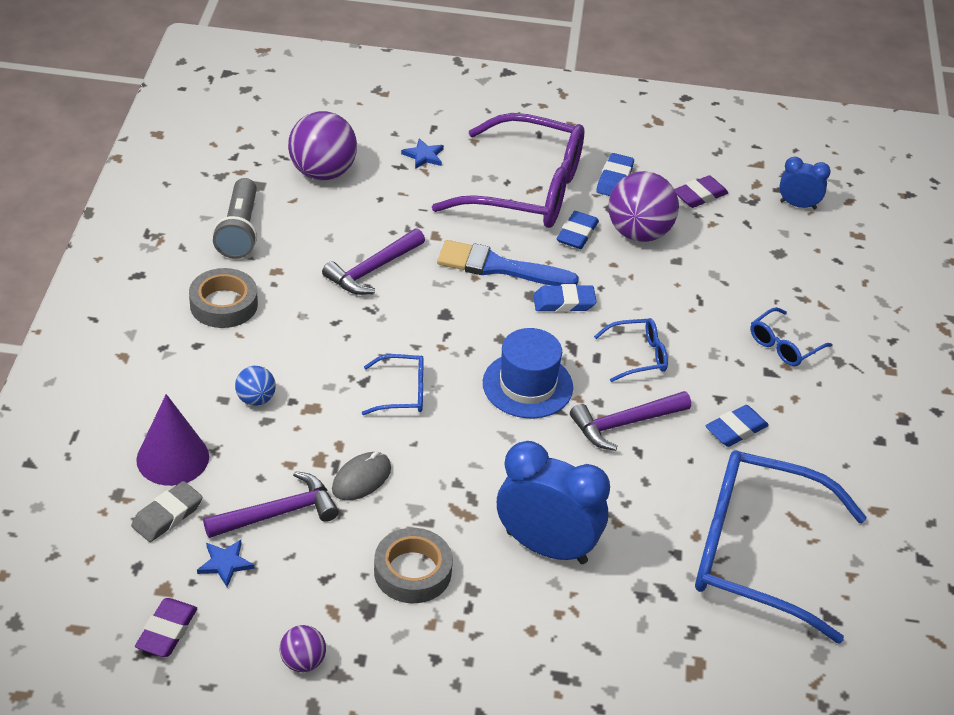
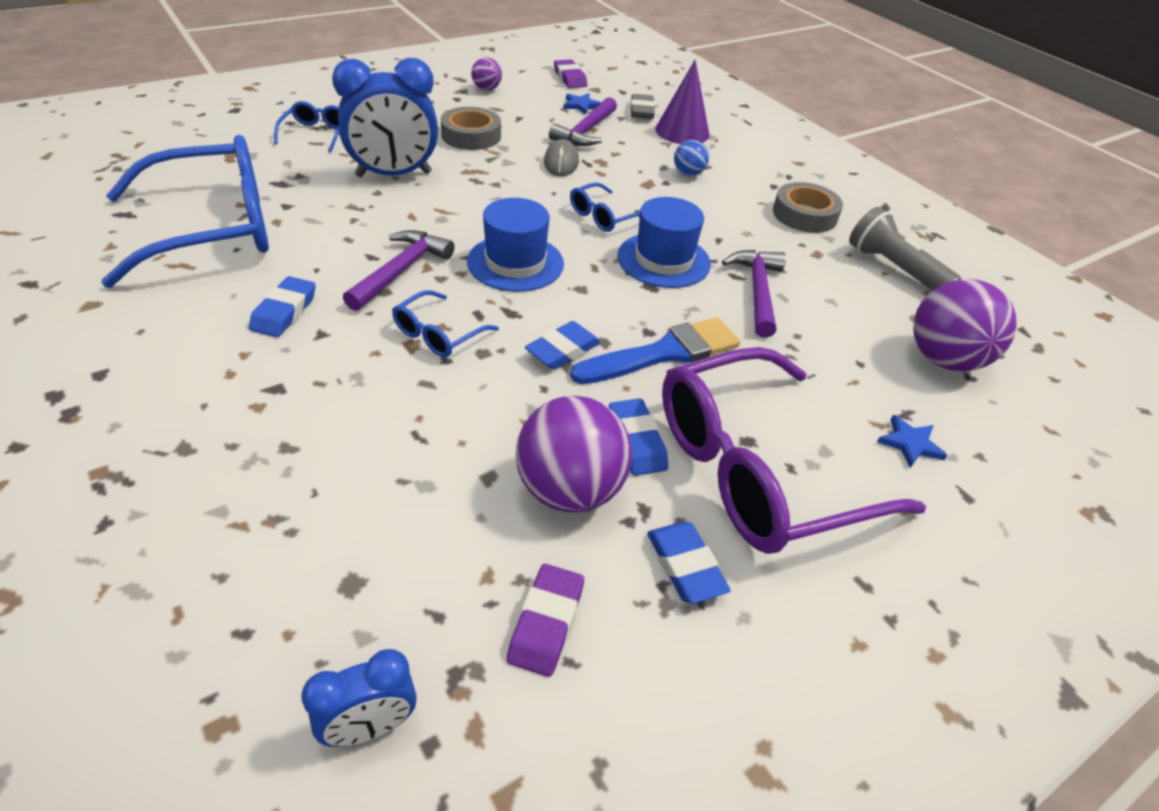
camera: 140 degrees right, 0 degrees up
blue glasses [750,307,832,366] -> blue glasses moved to [274,101,339,152]
none -> blue hat [617,197,711,288]

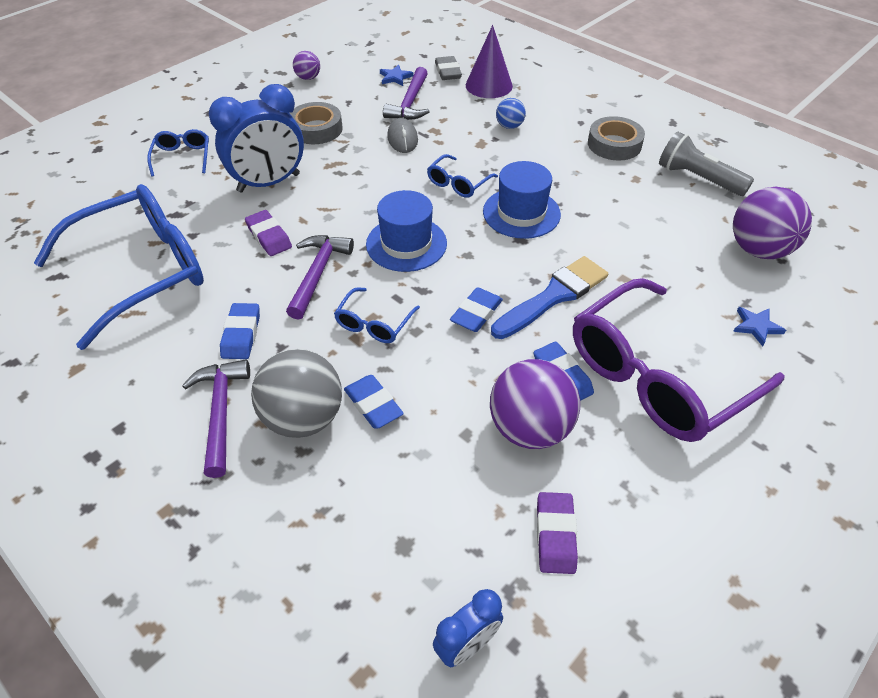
camera: 10 degrees left, 5 degrees up
purple eraser [554,59,587,88] -> purple eraser moved to [245,210,292,256]
blue eraser [647,522,731,604] -> blue eraser moved to [344,375,404,429]
purple hammer [722,250,786,338] -> purple hammer moved to [182,359,250,478]
none -> grey ball [251,349,342,438]

